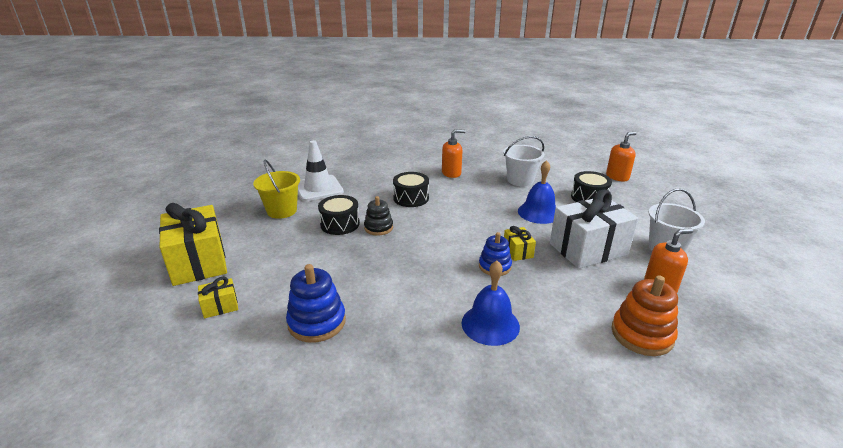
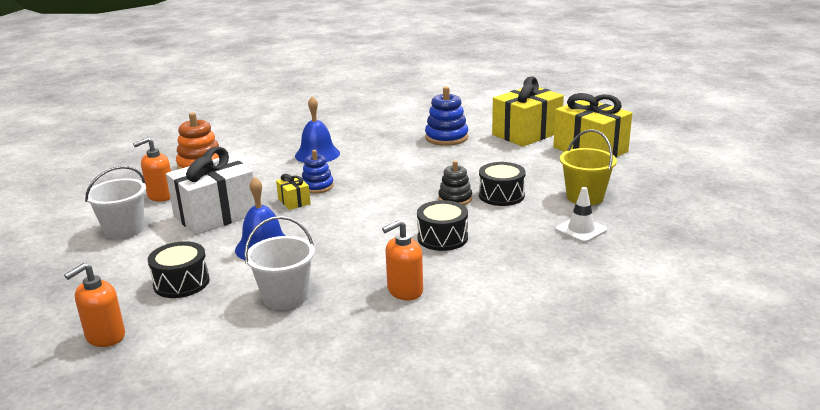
camera: 165 degrees right, 5 degrees down
yellow gift [198,277,238,318] -> yellow gift [492,77,564,147], size x2.23
white traffic cone [298,140,344,201] -> white traffic cone [556,187,607,243], size x0.64

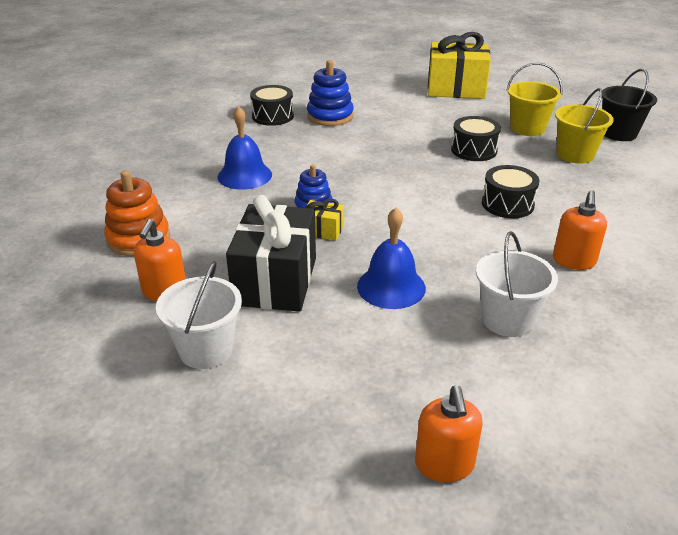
camera: 45 degrees left, 10 degrees up
black drum [148,241,210,298] -> black drum moved to [250,85,294,126]
white gift [166,147,255,235] -> black gift [226,195,316,312]
black stacking toy [438,161,472,205] -> none
yellow gift [492,77,564,147] -> none
white traffic cone [556,187,607,243] -> yellow bucket [555,88,614,164]
none -> black bucket [602,69,657,141]

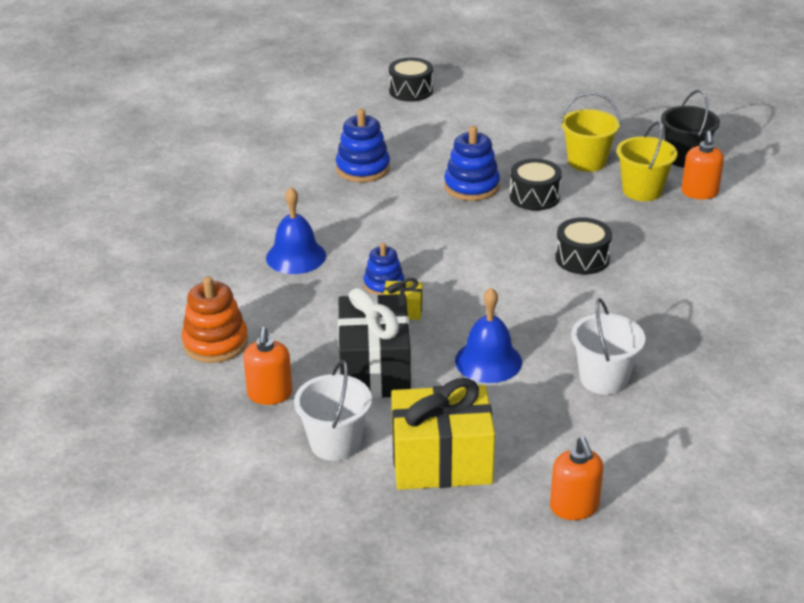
camera: 10 degrees left, 0 degrees up
black drum [250,85,294,126] -> black drum moved to [389,58,433,102]
yellow gift [428,32,491,99] -> yellow gift moved to [391,378,495,490]
orange soap dispenser [553,190,607,270] -> orange soap dispenser moved to [681,131,724,199]
none -> blue stacking toy [444,126,500,201]

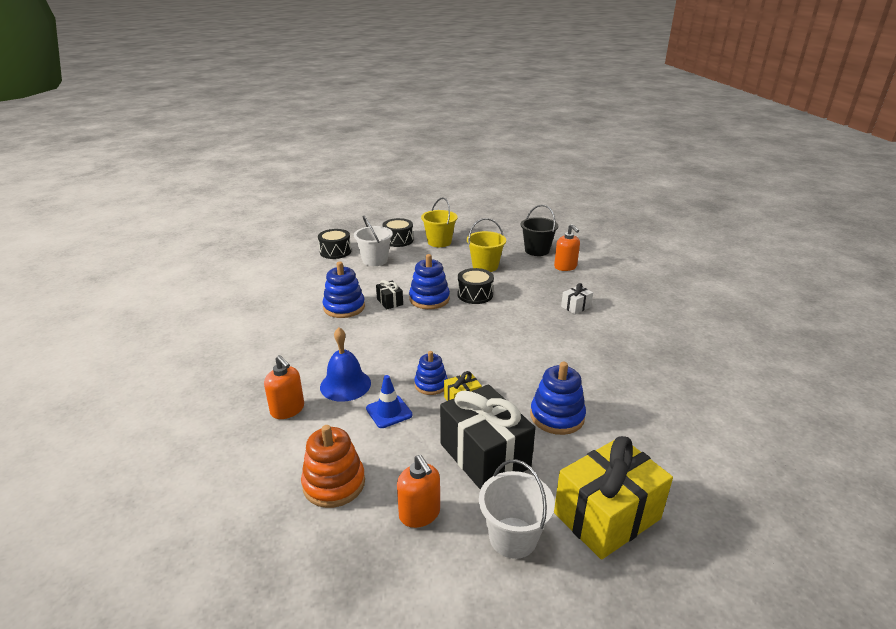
camera: 30 degrees left, 5 degrees down
blue bell [455,288,522,383] -> blue stacking toy [530,362,586,435]
orange soap dispenser [550,437,604,520] -> orange soap dispenser moved to [264,355,304,419]
black drum [555,217,612,274] -> black drum moved to [382,218,413,247]
white bucket [571,298,645,395] -> white bucket moved to [354,215,393,266]
yellow bucket [617,121,677,201] -> yellow bucket moved to [421,197,458,247]
none -> blue traffic cone [366,375,412,428]
none -> black gift [376,280,403,309]
none -> white gift [561,283,593,314]

